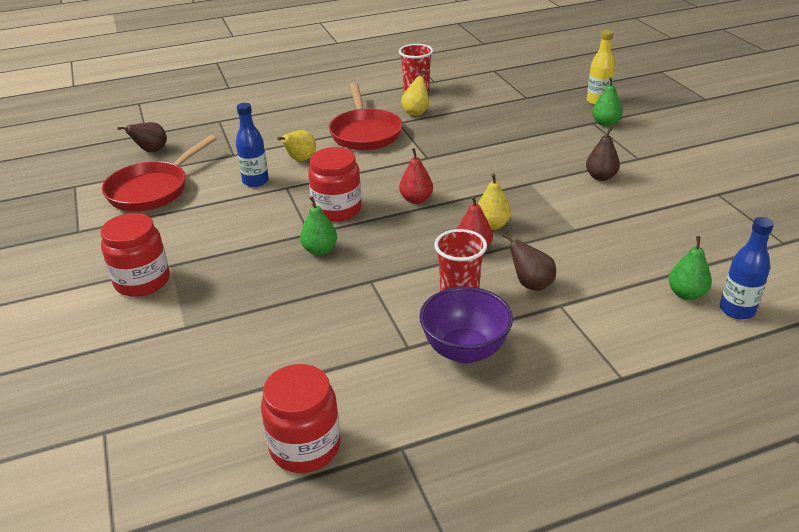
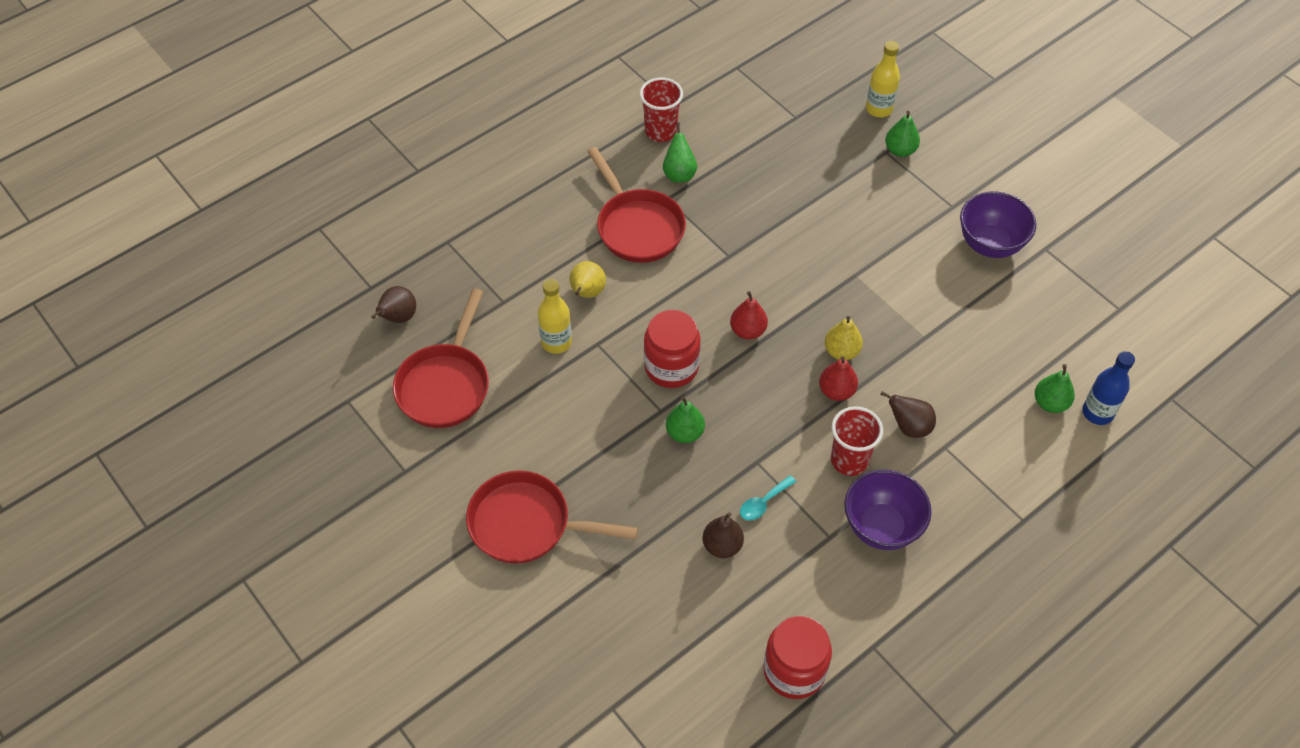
camera: 20 degrees left, 20 degrees up
red jar [100,213,170,297] -> red pan [466,470,638,564]
blue bottle [236,103,269,187] -> yellow bottle [538,279,572,354]
yellow pear [401,70,429,116] -> green pear [663,122,697,182]
brown pear [586,127,620,181] -> brown pear moved to [702,512,744,558]
none -> turquoise spoon [740,475,796,521]
none -> purple bowl [960,192,1036,258]

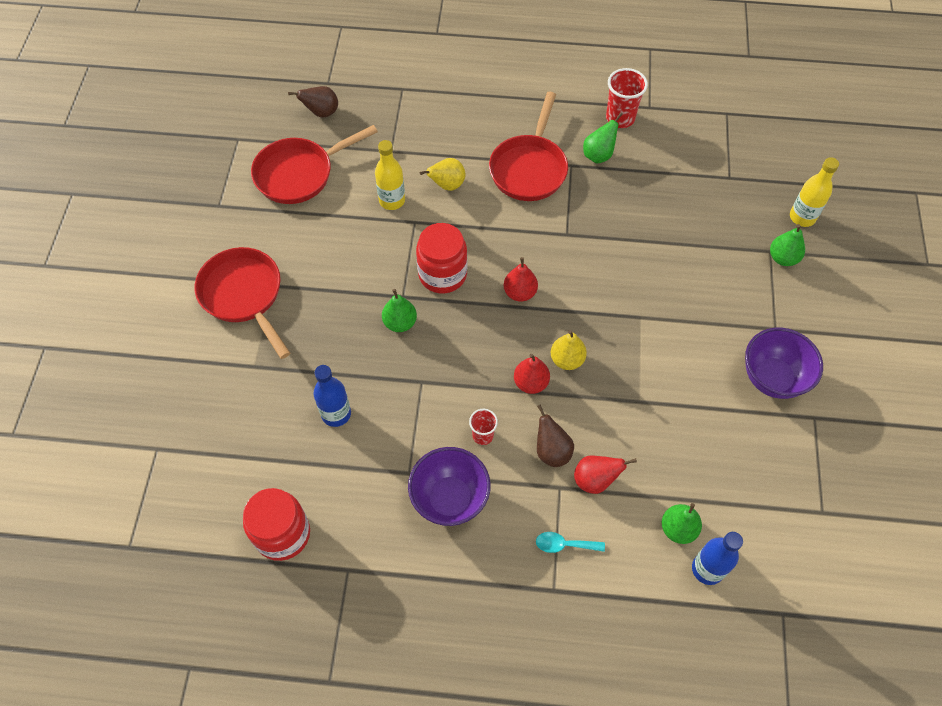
camera: 45 degrees right, 5 degrees up
brown pear [702,512,744,558] -> blue bottle [313,365,351,427]
turquoise spoon [740,475,796,521] -> turquoise spoon moved to [536,532,605,553]
red cup [831,406,883,476] -> red cup [469,409,498,445], size x0.60
none -> red pear [574,456,637,494]

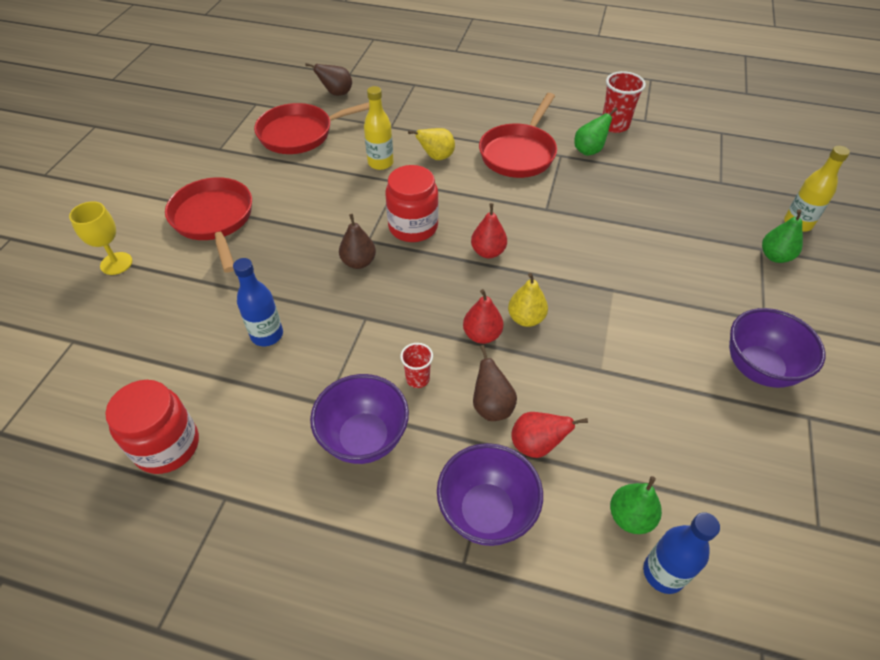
camera: 10 degrees right, 10 degrees down
green pear [382,289,417,332] -> brown pear [339,214,376,269]
turquoise spoon [536,532,605,553] -> purple bowl [437,443,543,546]
none -> yellow goblet [69,201,132,275]

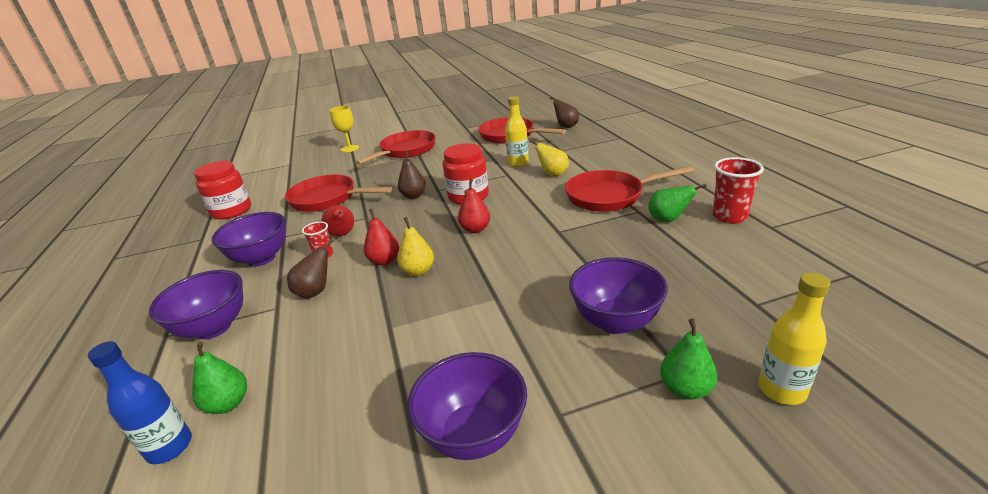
camera: 60 degrees right, 20 degrees down
blue bottle [233,258,283,346] -> red pan [285,174,392,212]
red pear [511,412,588,458] -> red pear moved to [322,205,354,236]
none -> purple bowl [569,257,668,334]

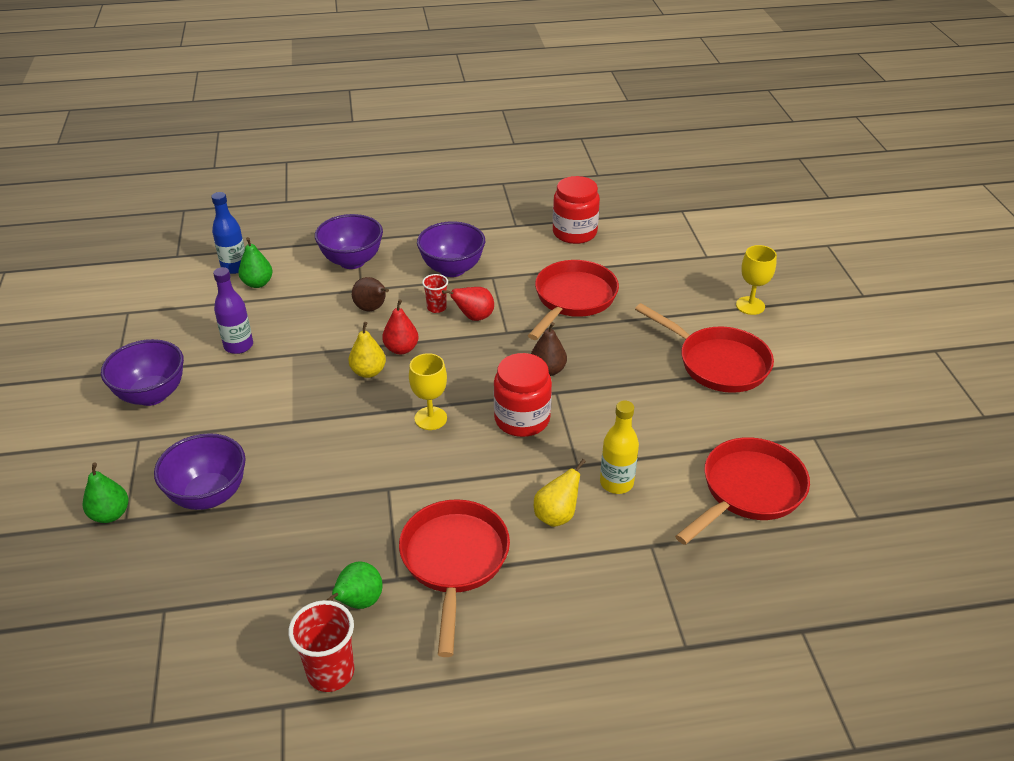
camera: 95 degrees right, 10 degrees up
red pear [458,179,490,233] -> yellow goblet [409,353,447,430]
brown pear [550,97,579,128] -> none
yellow bottle [758,272,830,405] -> none
none -> purple bottle [213,267,253,354]

